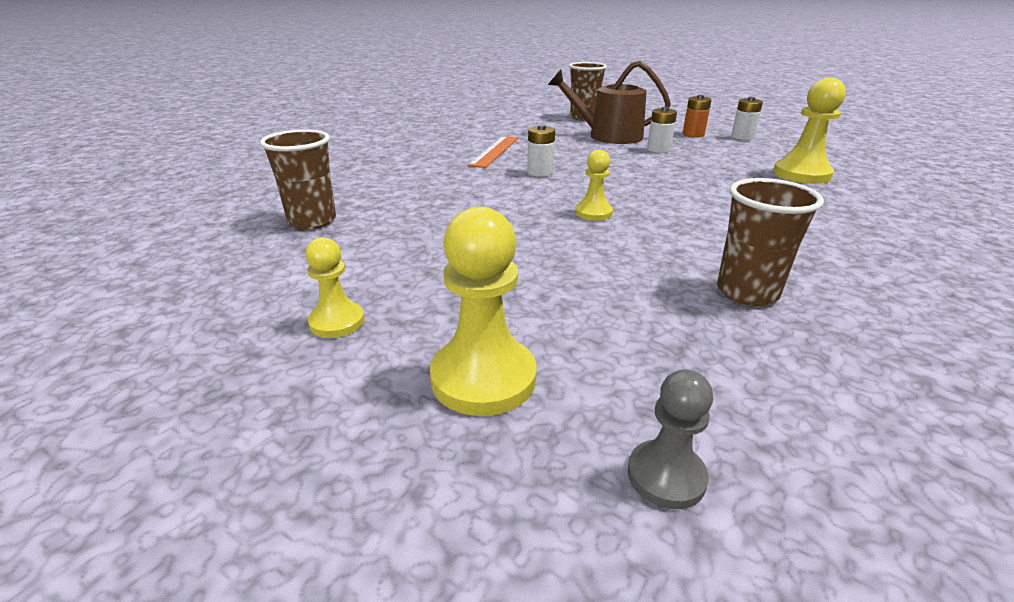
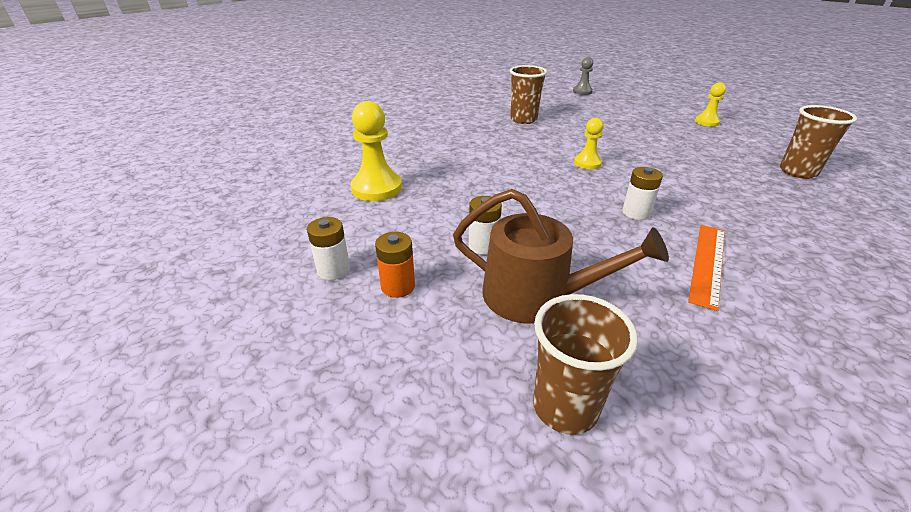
camera: 170 degrees left, 5 degrees up
yellow pawn [430,206,537,416] -> none

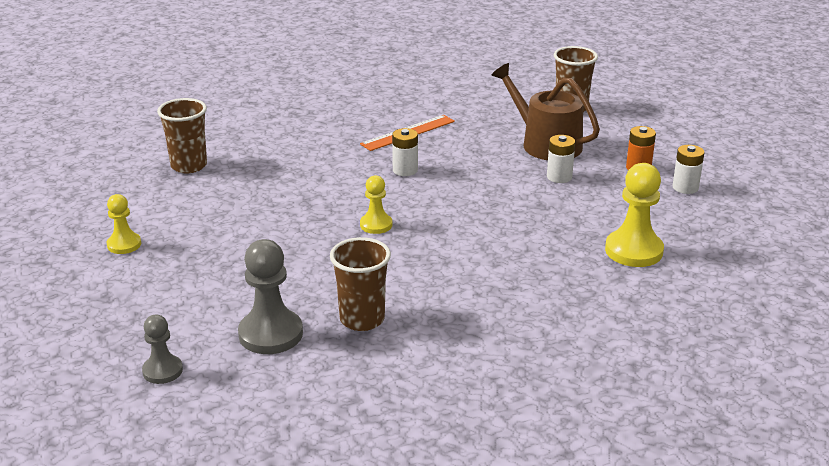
camera: 155 degrees left, 5 degrees down
none -> grey pawn [238,239,303,354]

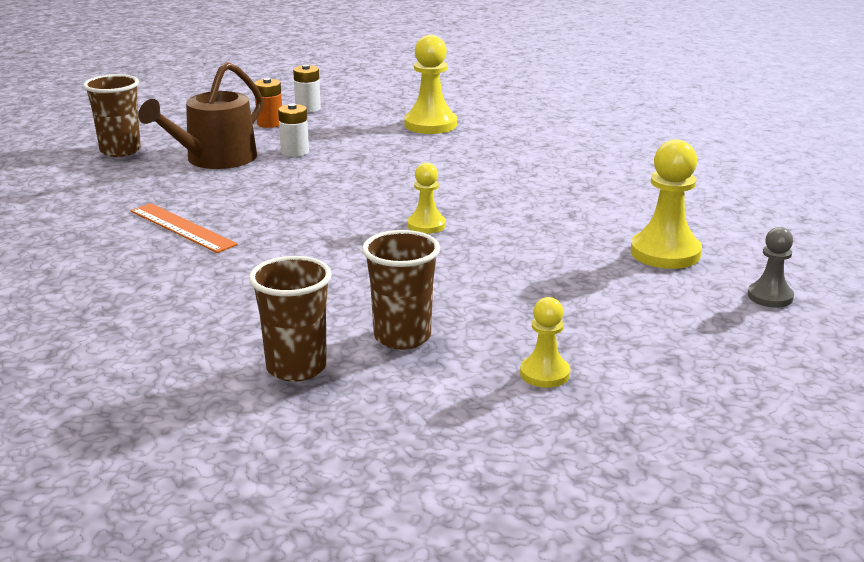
camera: 100 degrees left, 5 degrees down
grey pawn [238,239,303,354] -> yellow pawn [631,139,702,269]
brown cup [330,237,391,331] -> brown cup moved to [362,230,440,350]
white battery [392,128,418,176] -> none

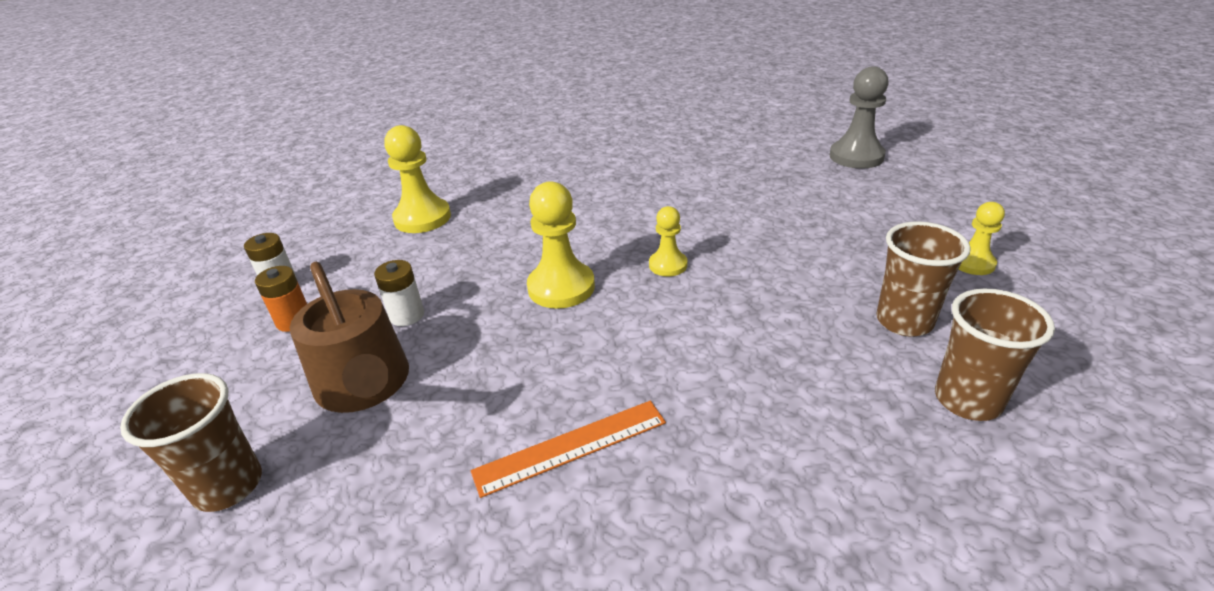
camera: 65 degrees left, 10 degrees up
yellow pawn [631,139,702,269] -> yellow pawn moved to [527,181,595,309]
grey pawn [748,227,794,307] -> grey pawn [830,66,889,169], size x1.70

